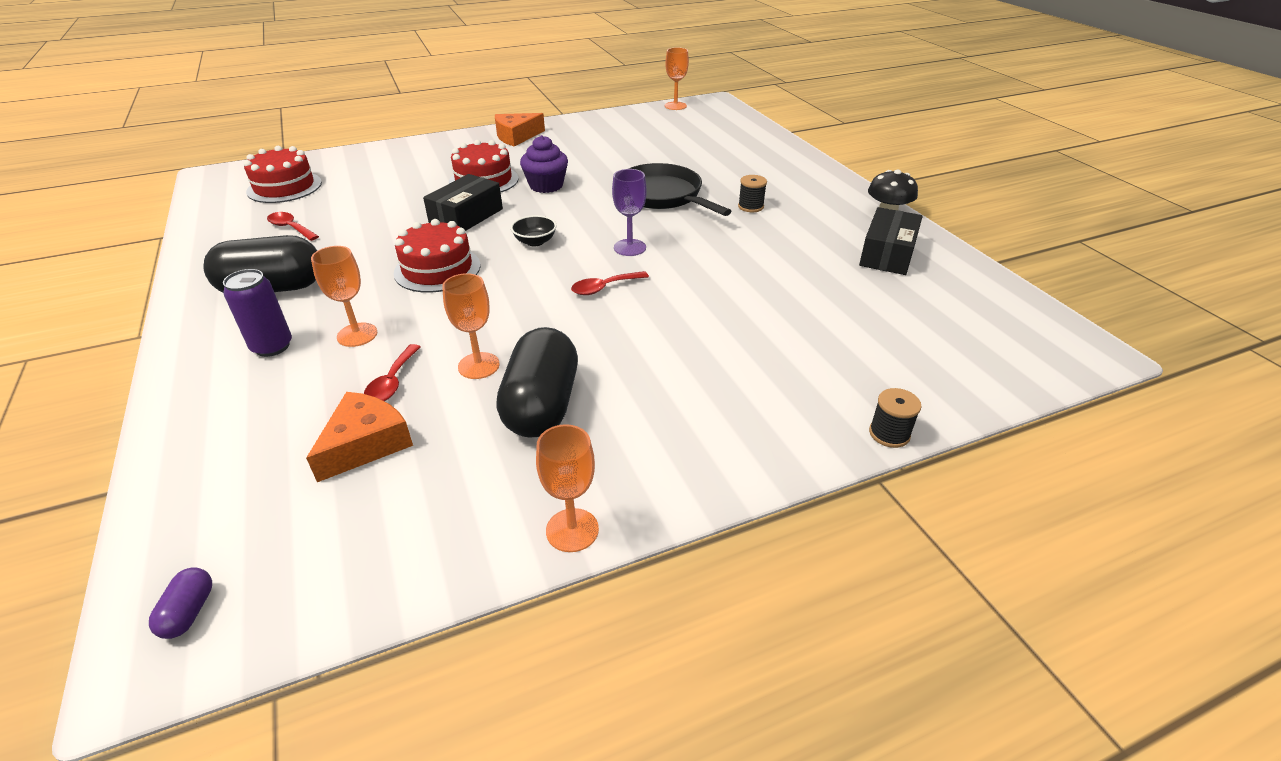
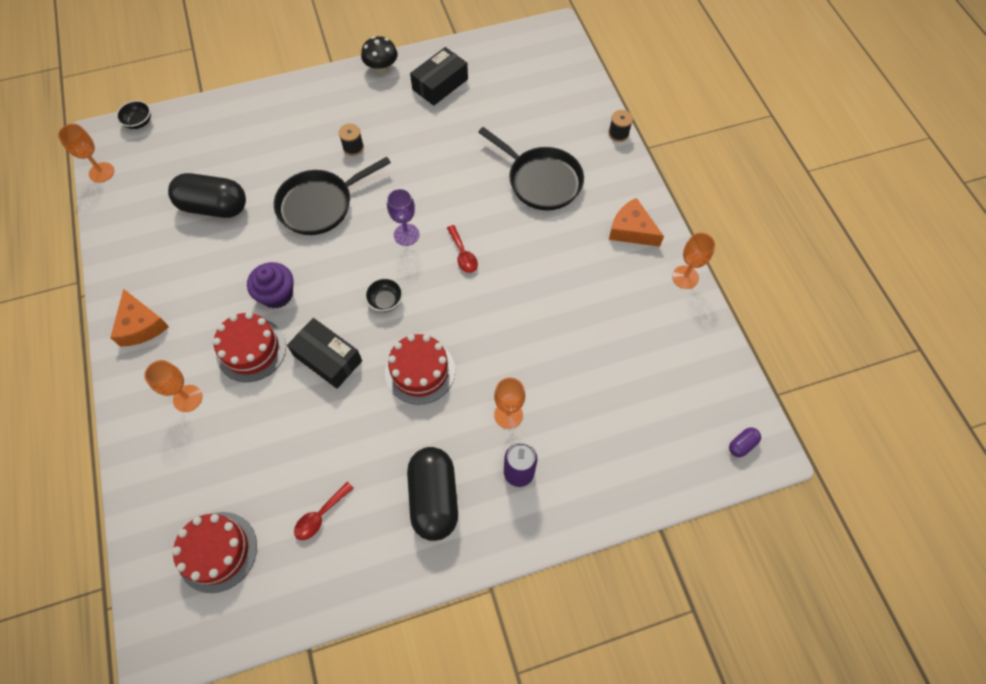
camera: 85 degrees left, 25 degrees up
purple capsule [149,567,212,639] -> purple capsule turned 45 degrees counterclockwise [729,427,761,457]
orange cheese [306,392,413,482] -> orange cheese moved to [609,198,664,247]
red spoon [364,344,420,401] -> none
orange goblet [442,273,500,379] -> orange goblet moved to [144,360,202,412]
black capsule [496,327,578,437] -> black capsule moved to [168,173,246,218]
black box [859,207,923,275] -> black box turned 75 degrees counterclockwise [410,47,468,106]
none -> black bowl [116,100,151,129]
none -> black pan [478,127,584,210]

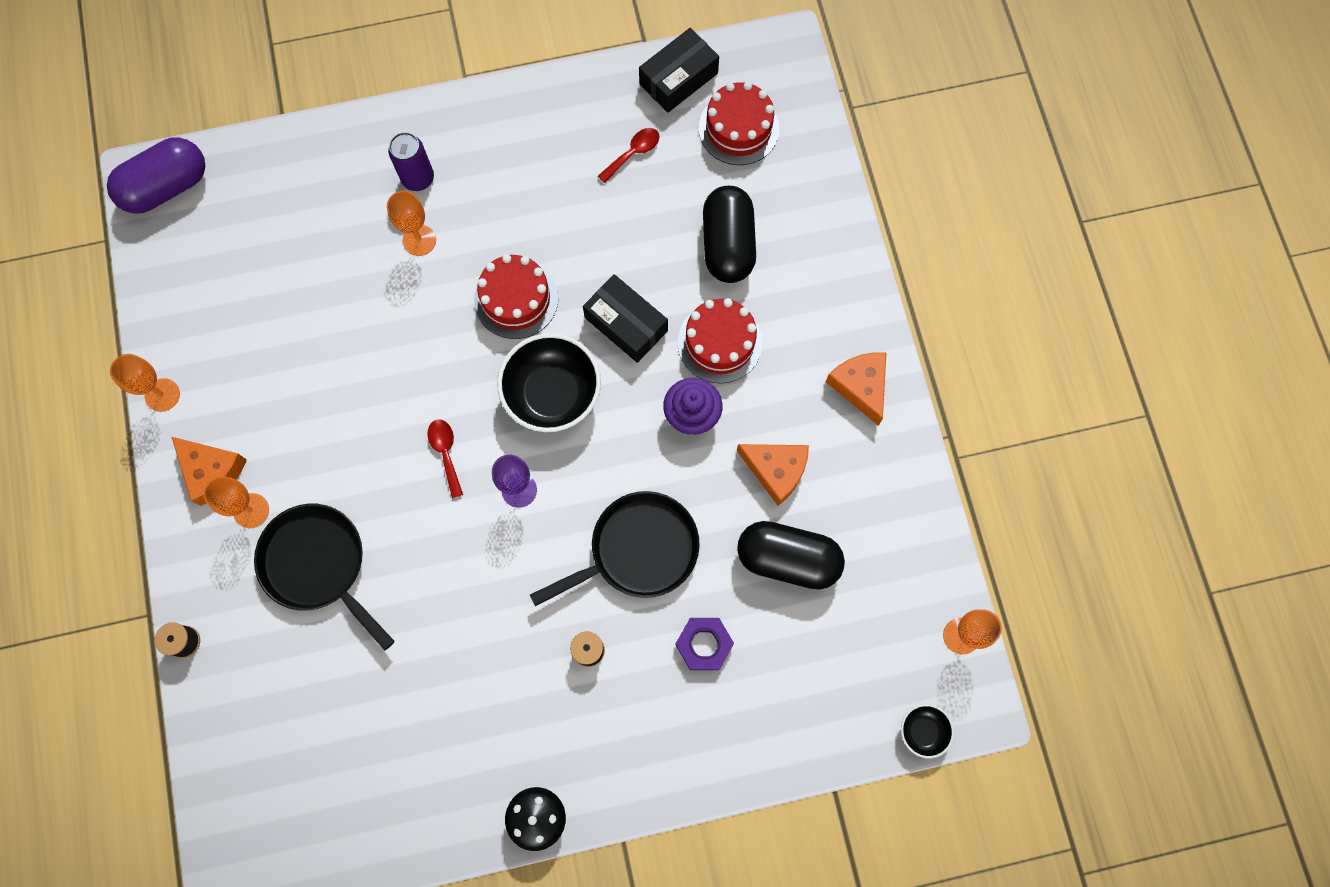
camera: 175 degrees left, 10 degrees up
orange goblet [144,360,202,412] -> orange goblet moved to [204,476,269,528]
black bowl [364,277,403,312] -> black bowl [497,333,601,432], size x2.07
black capsule [407,447,458,541] -> black capsule moved to [703,186,756,283]
black box [410,47,468,106] -> black box moved to [639,28,719,113]
purple capsule [729,427,761,457] -> purple capsule [107,137,205,214], size x2.40
none -> purple nut [675,618,734,670]
none -> orange cheese [737,444,809,506]

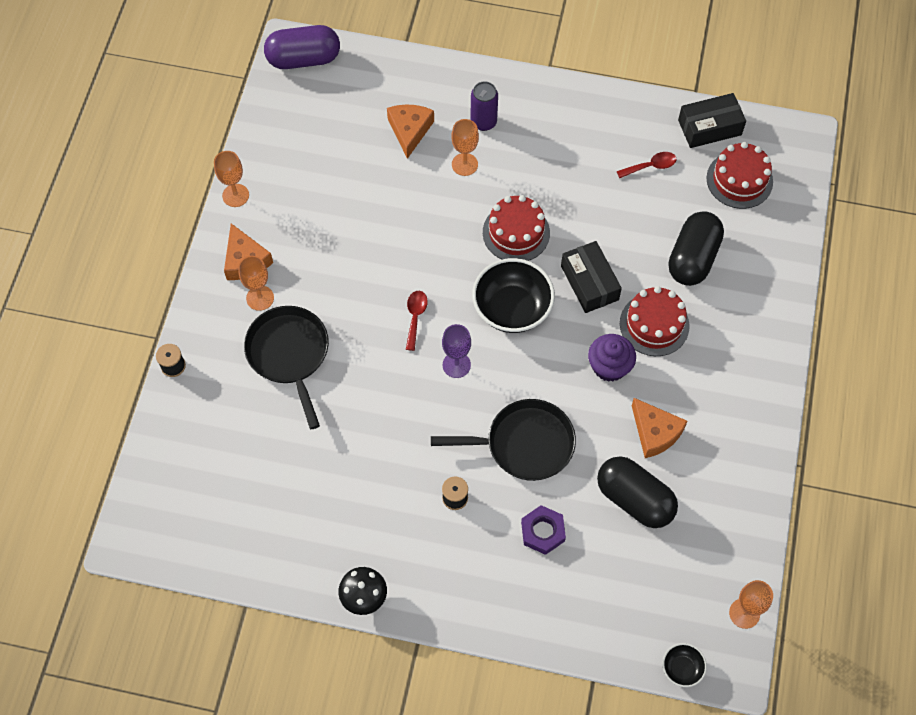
camera: 25 degrees right, 10 degrees down
orange cheese [826,353,886,426] -> orange cheese moved to [387,104,434,159]

